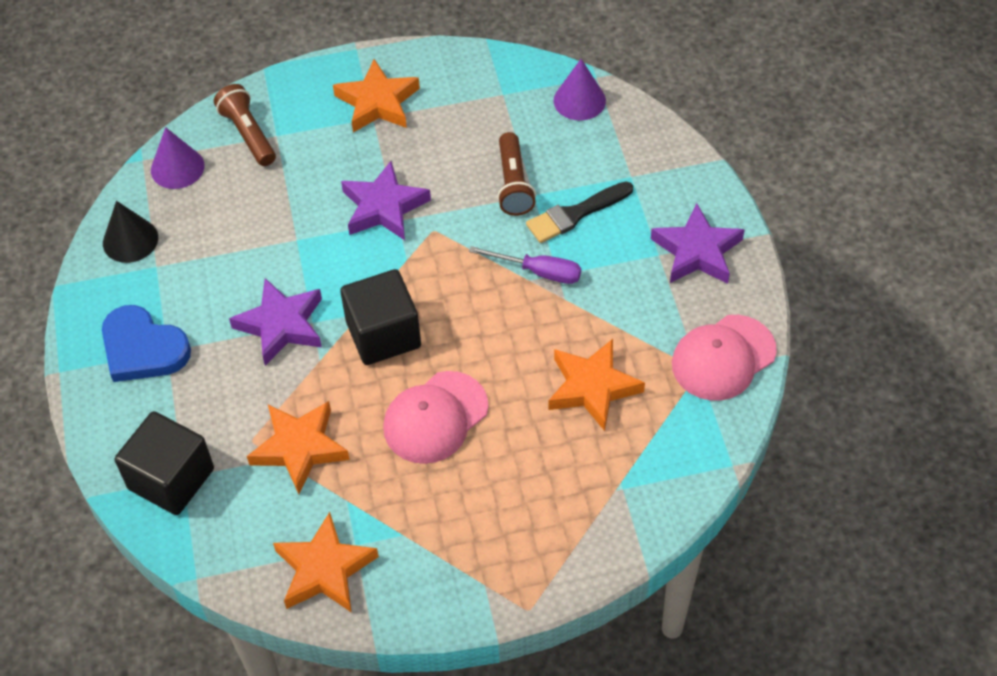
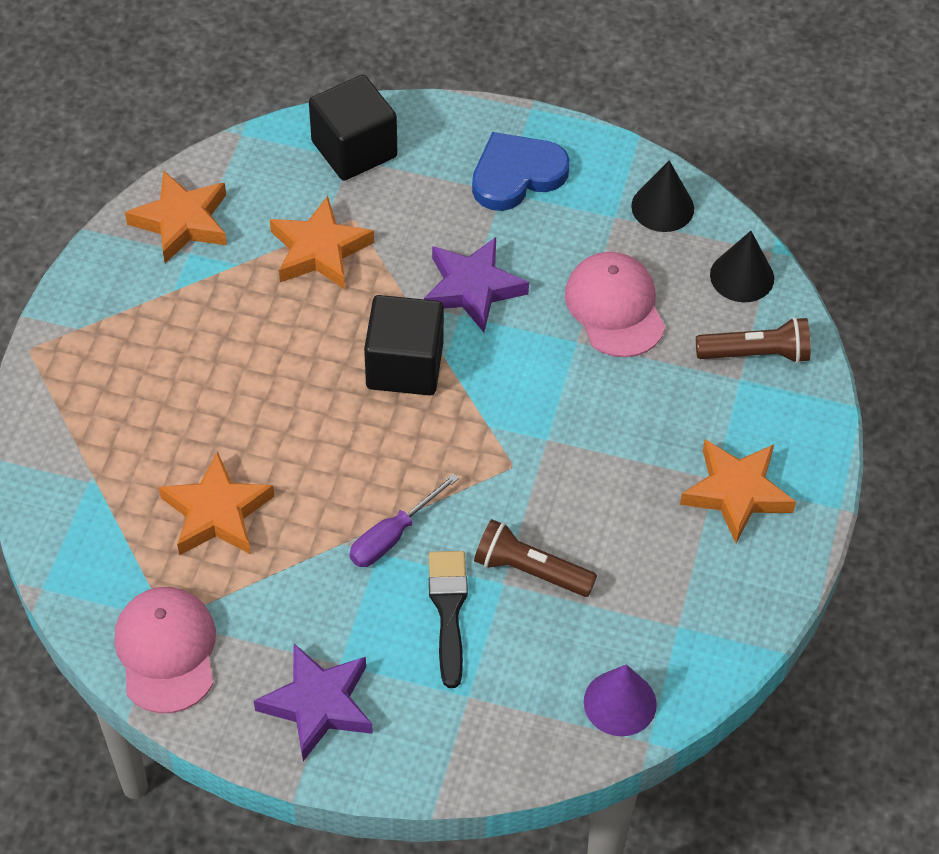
camera: 115 degrees right, 0 degrees up
purple cone [151,127,204,189] -> black cone [710,231,774,302]
purple star [341,161,431,240] -> none
pink cap [383,371,488,464] -> pink cap moved to [565,252,665,357]

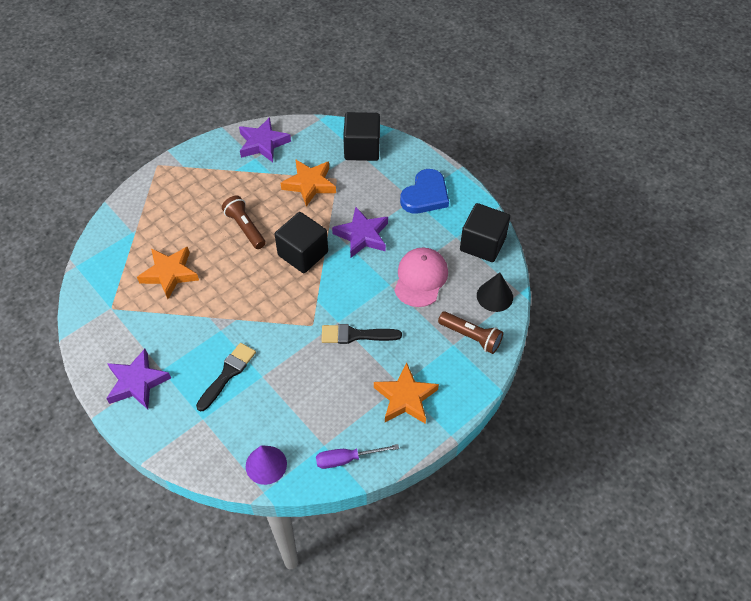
camera: 35 degrees right, 0 degrees up
pink cap [114,587,216,713] -> none
orange star [125,170,227,264] -> purple star [239,117,291,162]
purple screwdriver [349,473,459,567] -> purple screwdriver moved to [316,444,399,469]
blue heart [472,132,570,211] -> blue heart turned 120 degrees clockwise [400,169,449,213]
brown flashlight [474,519,597,597] -> brown flashlight moved to [222,195,266,249]
black cone [631,160,694,232] -> black cube [460,203,510,262]
none -> black brush [321,324,402,344]

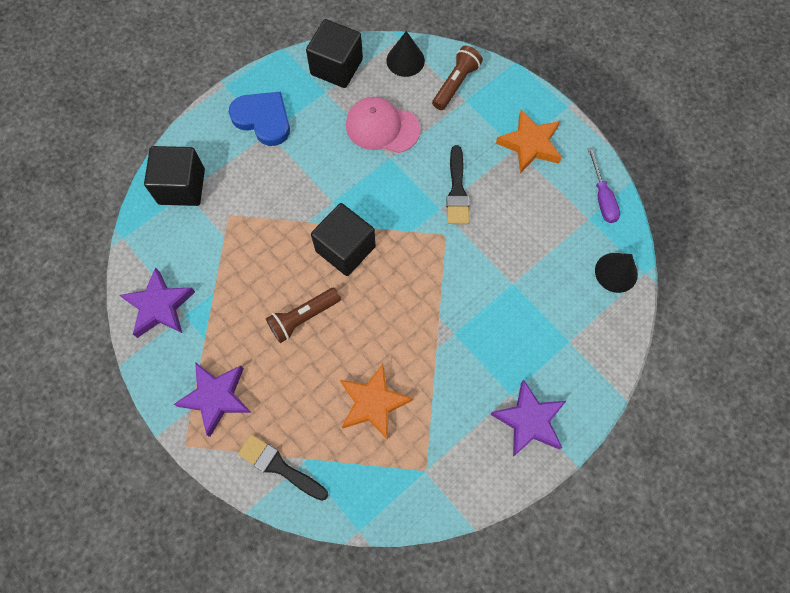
camera: 90 degrees left, 15 degrees up
black brush [196,343,256,411] -> black brush moved to [238,434,328,501]
purple cone [246,445,287,485] -> black cone [595,253,638,293]
orange star [281,159,336,207] -> none
purple star [332,207,388,258] -> purple star moved to [173,362,252,437]

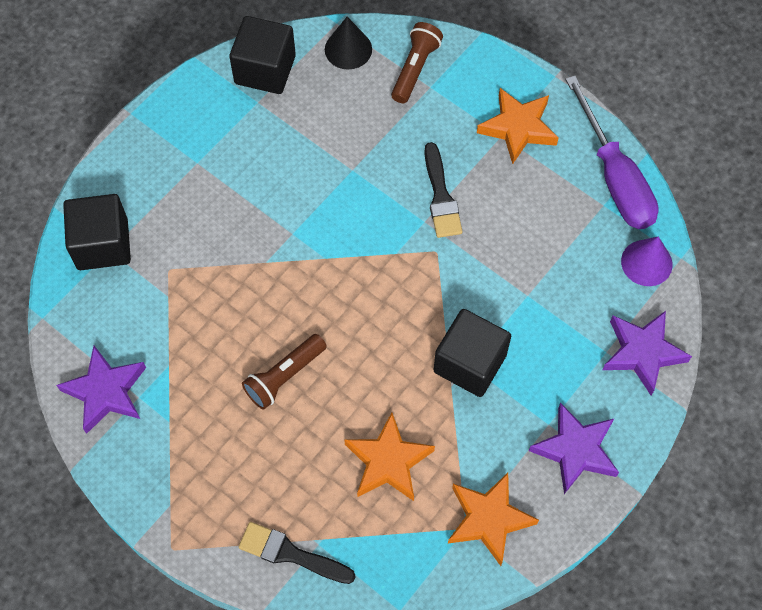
camera: 10 degrees left, 5 degrees down
purple star [173,362,252,437] -> purple star moved to [603,311,692,395]
blue heart [229,92,290,146] -> none
black cube [311,203,376,276] -> black cube moved to [434,309,511,397]
pink cap [346,97,420,153] -> none
purple screwdriver [587,147,620,223] -> purple screwdriver [565,76,659,229], size x1.78
black cone [595,253,638,293] -> purple cone [621,236,673,286]
none -> orange star [448,473,539,566]

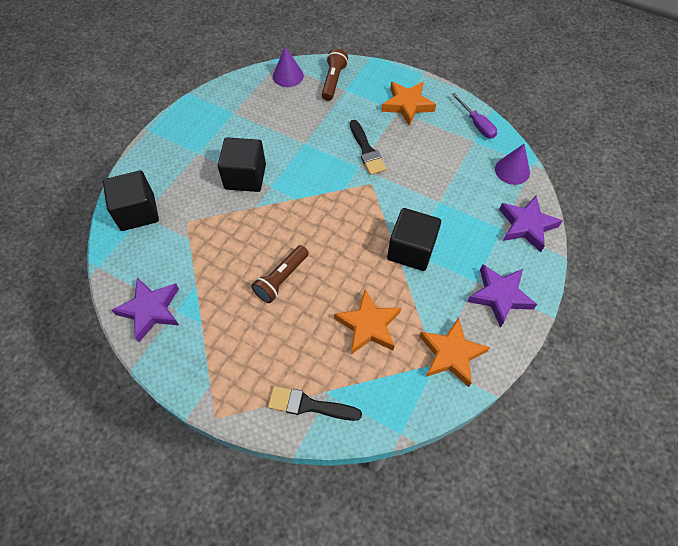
camera: 10 degrees left, 5 degrees down
black cube [229,16,296,94] -> black cube moved to [218,137,266,192]
black cone [325,17,372,70] -> purple cone [273,47,304,87]
purple screwdriver [565,76,659,229] -> purple screwdriver [451,93,497,138], size x0.56

